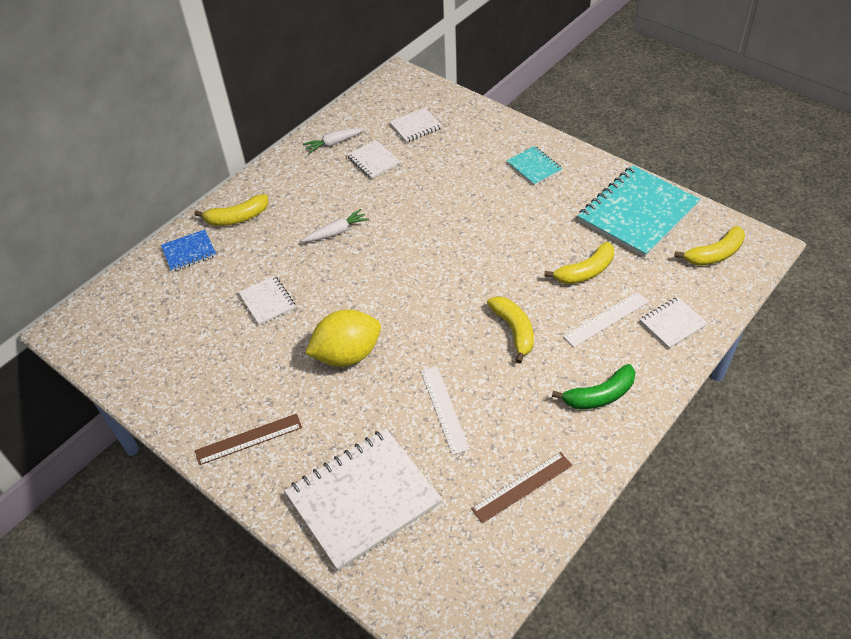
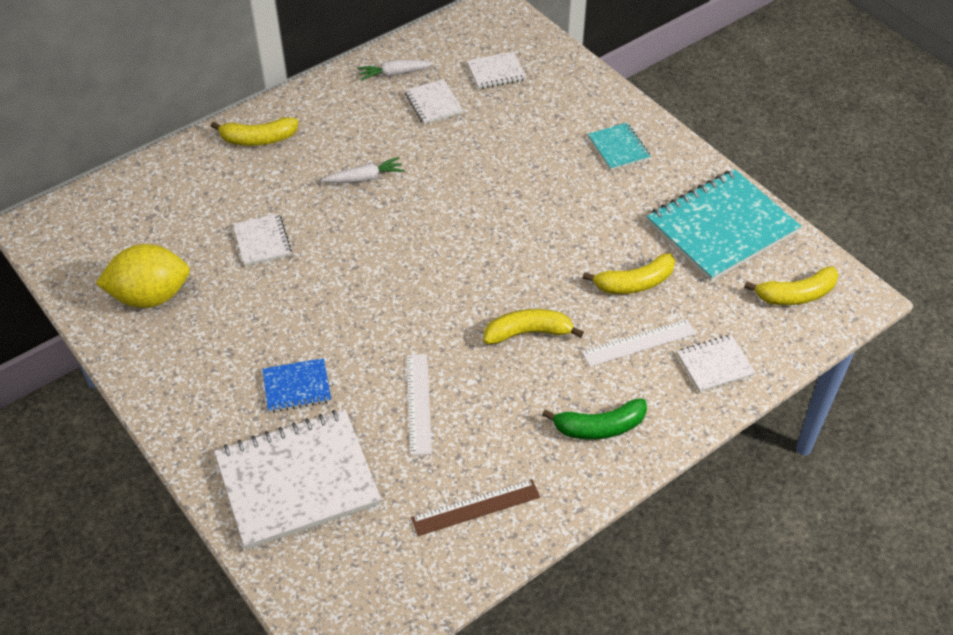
camera: 10 degrees right, 0 degrees up
blue notebook [161,229,216,272] -> blue notebook moved to [262,358,331,412]
brown ruler [195,414,302,465] -> none
yellow lemon [305,309,381,367] -> yellow lemon moved to [96,244,190,308]
yellow banana [487,296,534,364] -> yellow banana turned 90 degrees counterclockwise [483,309,584,344]

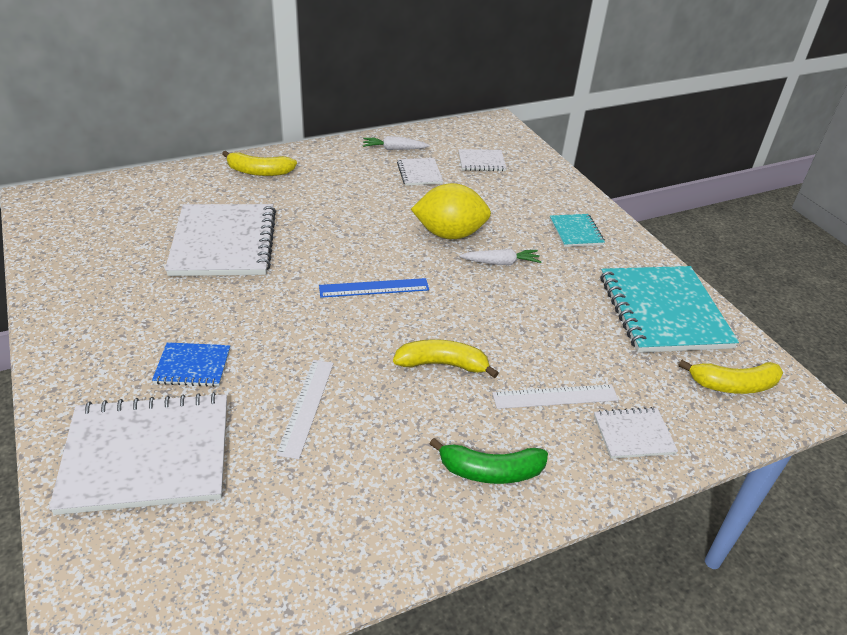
camera: 10 degrees right, 10 degrees down
yellow lemon [96,244,190,308] -> yellow lemon moved to [411,183,491,239]
white notebook [233,213,292,266] -> white notebook [165,204,276,276], size x2.09
white carrot [321,157,404,183] -> white carrot moved to [459,249,542,265]
brown ruler [411,479,540,536] -> none
yellow banana [583,253,675,294] -> none
turquoise notebook [647,169,801,282] -> turquoise notebook turned 75 degrees counterclockwise [600,266,739,353]
none -> blue ruler [319,278,429,298]

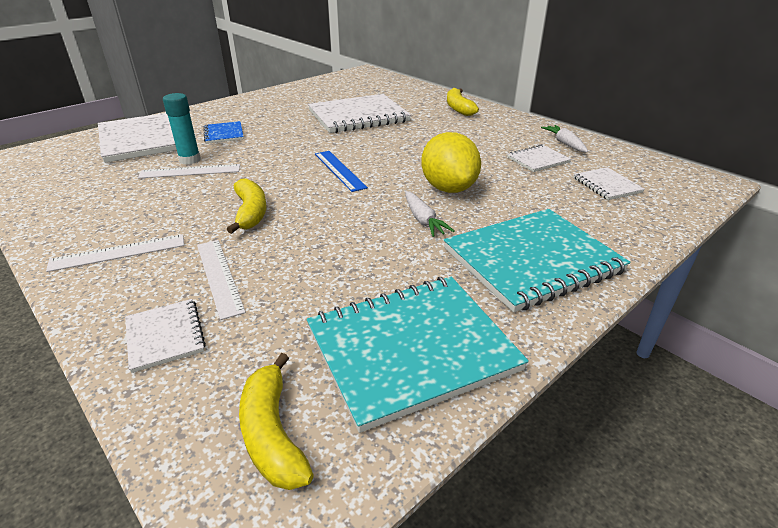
camera: 75 degrees right, 5 degrees down
green banana [429,438,548,484] -> white ruler [46,234,184,272]
turquoise notebook [550,214,605,247] -> turquoise notebook [444,209,630,313], size x2.09
none -> turquoise glue stick [163,93,201,165]

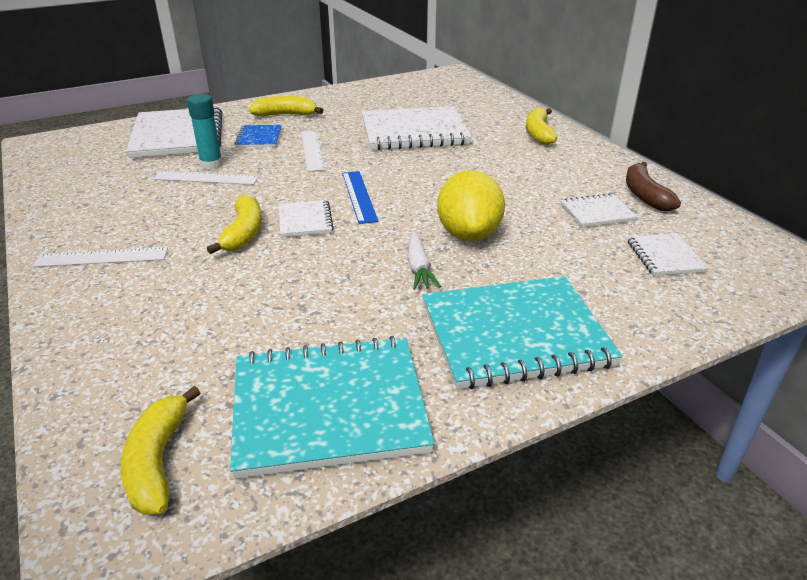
camera: 15 degrees right, 0 degrees up
white notebook [125,299,206,373] -> white notebook moved to [279,200,334,237]
white ruler [197,240,246,320] -> white ruler moved to [301,131,325,172]
white carrot [541,125,588,152] -> brown banana [626,162,681,211]
none -> yellow banana [249,96,324,117]

